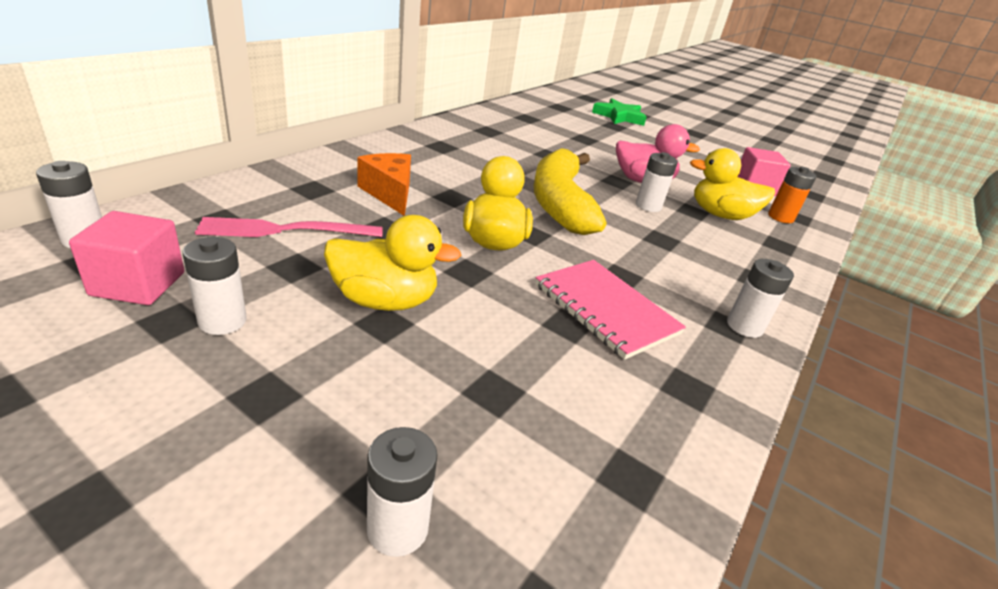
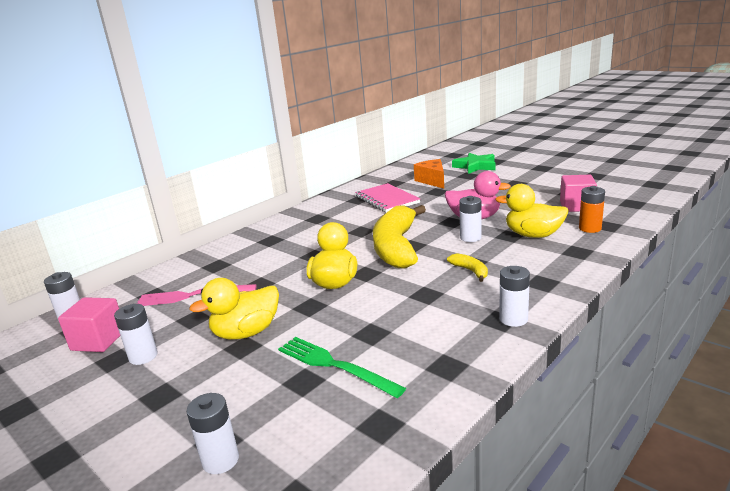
camera: 15 degrees right, 10 degrees down
yellow duck [324,215,462,311] -> yellow duck turned 135 degrees clockwise [189,278,279,339]
orange cheese [358,153,411,216] -> orange cheese moved to [414,159,444,189]
pink notebook [536,260,686,360] -> pink notebook moved to [355,183,420,213]
none -> green fork [278,337,406,398]
none -> yellow banana [447,253,488,282]

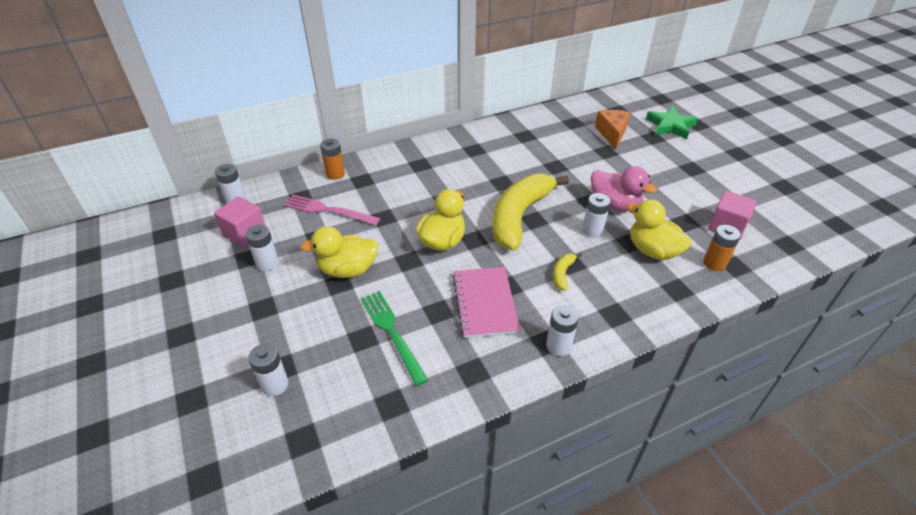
camera: 20 degrees right, 20 degrees up
pink notebook [355,183,420,213] -> pink notebook moved to [452,267,520,338]
yellow banana [447,253,488,282] -> yellow banana turned 150 degrees counterclockwise [553,253,582,291]
none -> orange battery [320,138,345,180]

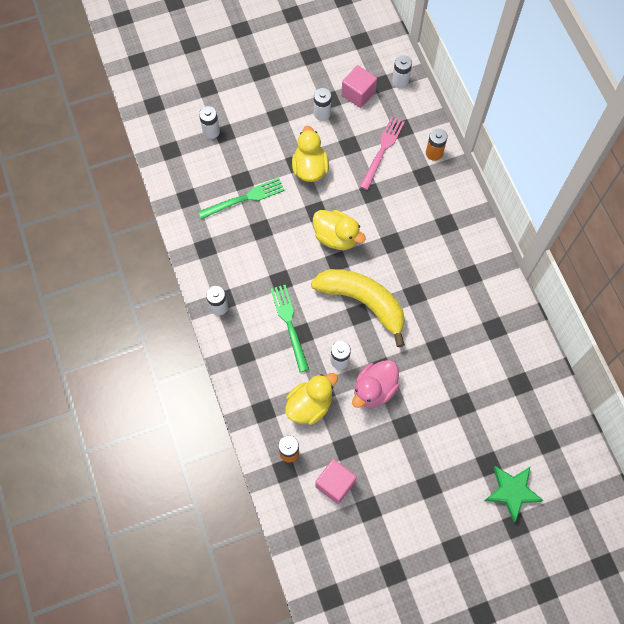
camera: 95 degrees right, 25 degrees up
pink notebook [452,267,520,338] -> none
yellow banana [553,253,582,291] -> green fork [270,285,309,372]
orange cheese [595,110,630,150] -> none

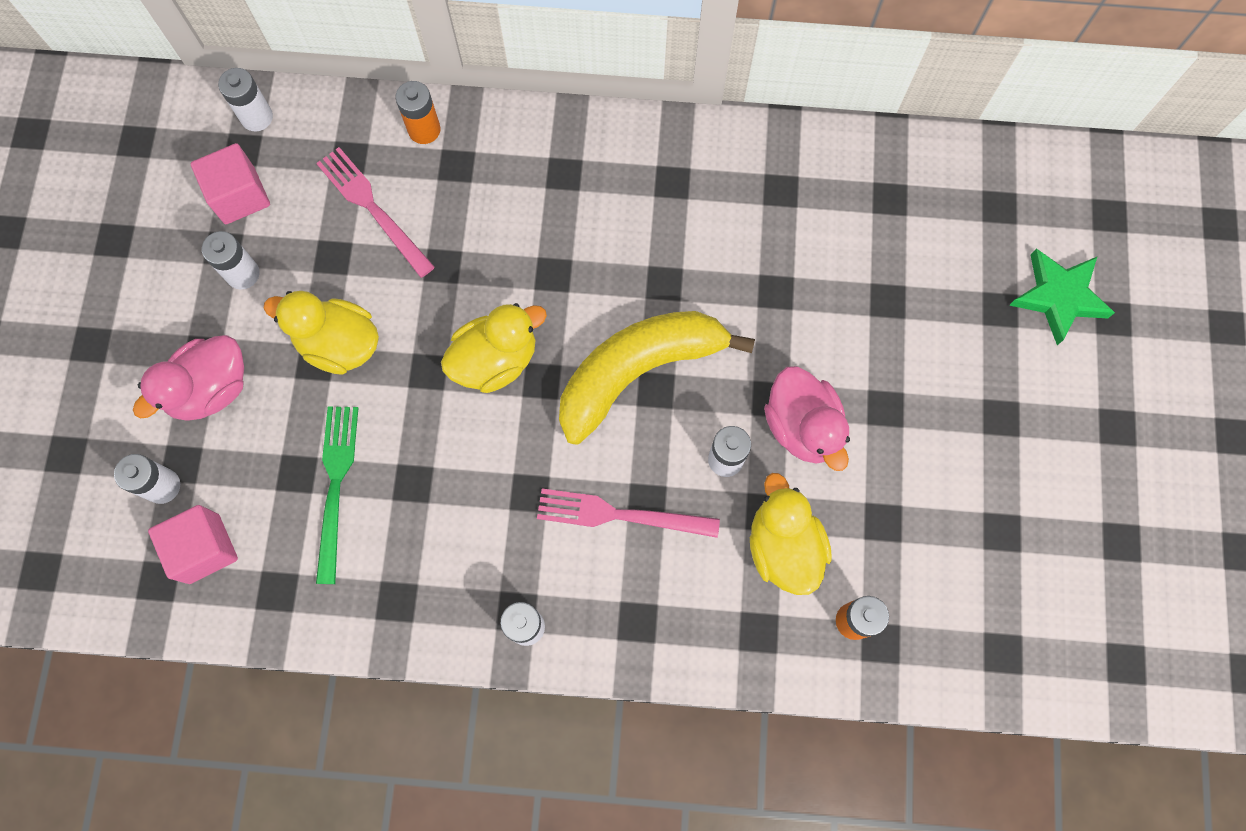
camera: 65 degrees left, 5 degrees up
green fork [270,285,309,372] -> pink fork [537,488,720,538]
pink cube [315,459,357,504] -> pink cube moved to [148,505,238,584]
none -> pink duck [133,335,244,421]

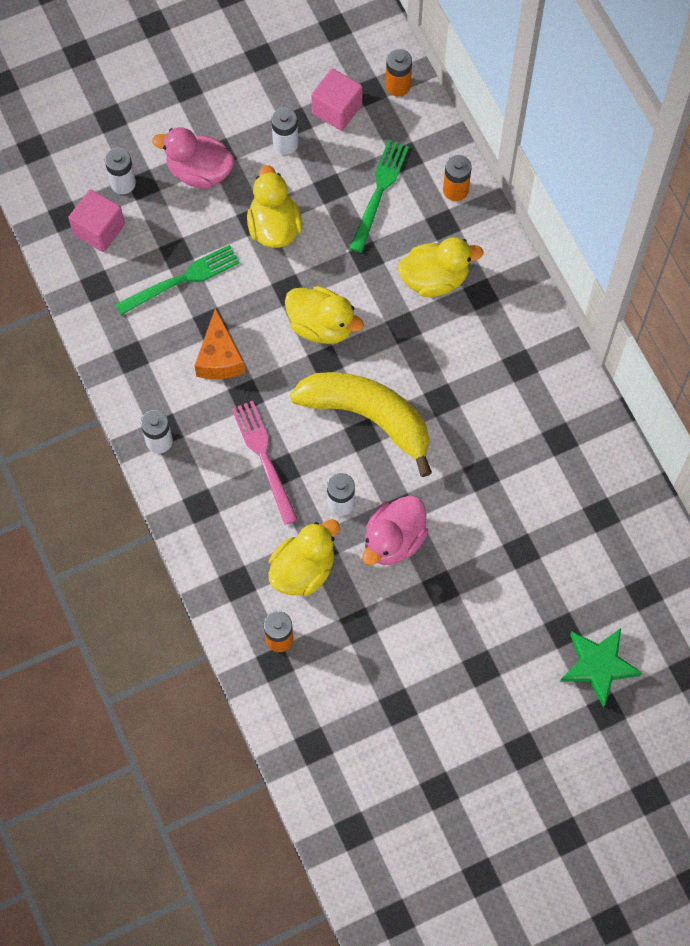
camera: 60 degrees right, 5 degrees down
white battery [218,68,273,132] -> orange battery [386,49,412,97]
pink fork [316,147,435,278] -> green fork [349,140,409,253]
none -> orange cheese [194,308,245,379]
none -> yellow duck [398,237,484,297]

